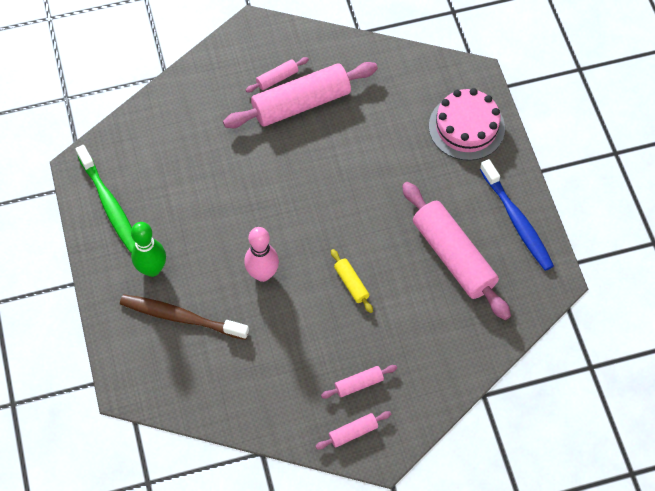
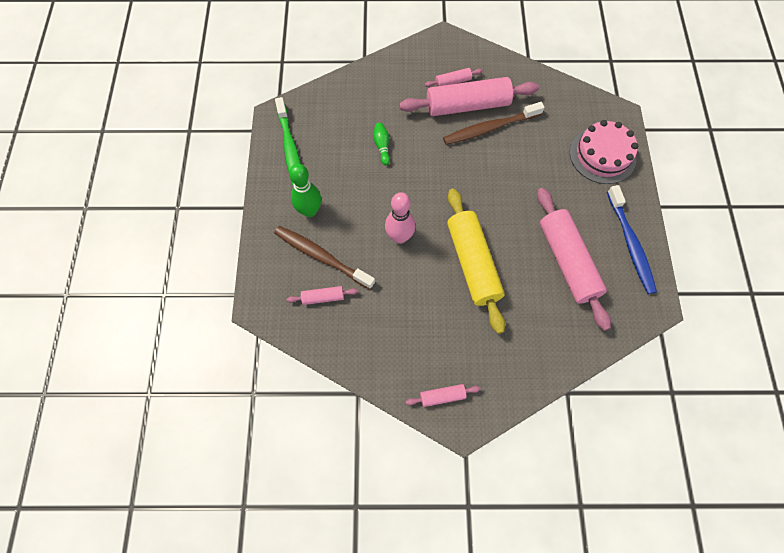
camera: 15 degrees right, 5 degrees up
pink rolling pin [321,365,397,398] -> pink rolling pin moved to [286,286,358,305]
yellow rolling pin [331,249,373,313] -> yellow rolling pin [447,188,505,334], size x2.26
none -> green bowling pin [373,123,390,165]
none -> brown toothbrush [443,102,545,145]

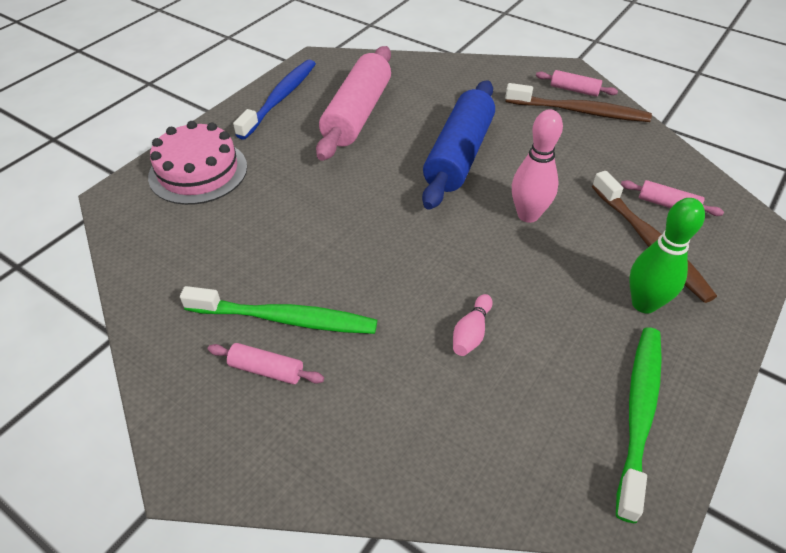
camera: 145 degrees left, 20 degrees down
green bowling pin [373,123,390,165] -> pink bowling pin [453,294,493,356]
pink rolling pin [399,77,539,116] -> green toothbrush [180,286,377,334]
brown toothbrush [443,102,545,145] -> brown toothbrush moved to [505,83,652,122]
yellow rolling pin [447,188,505,334] -> blue rolling pin [422,80,495,210]

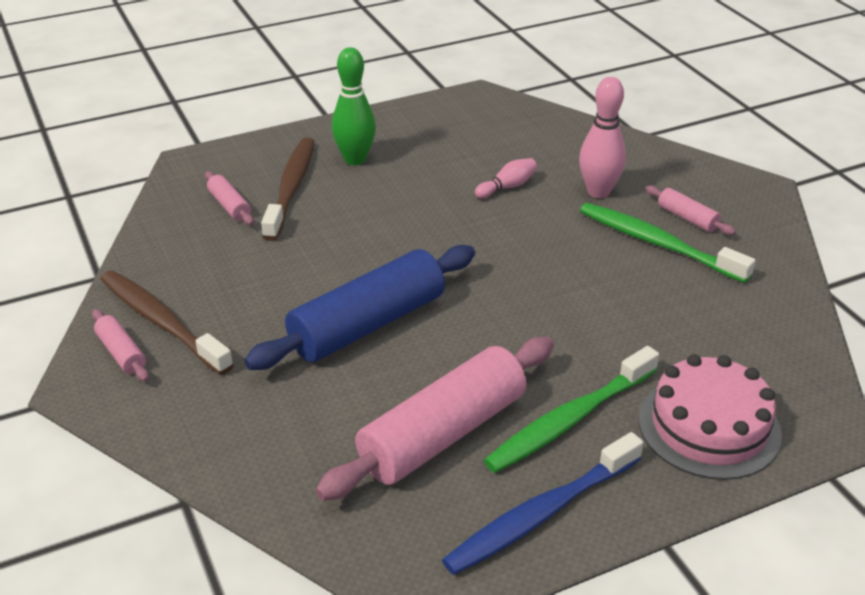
camera: 150 degrees left, 10 degrees down
pink bowling pin [512,109,563,223] -> pink bowling pin moved to [579,77,626,198]
green toothbrush [616,327,662,523] -> green toothbrush moved to [484,346,659,473]

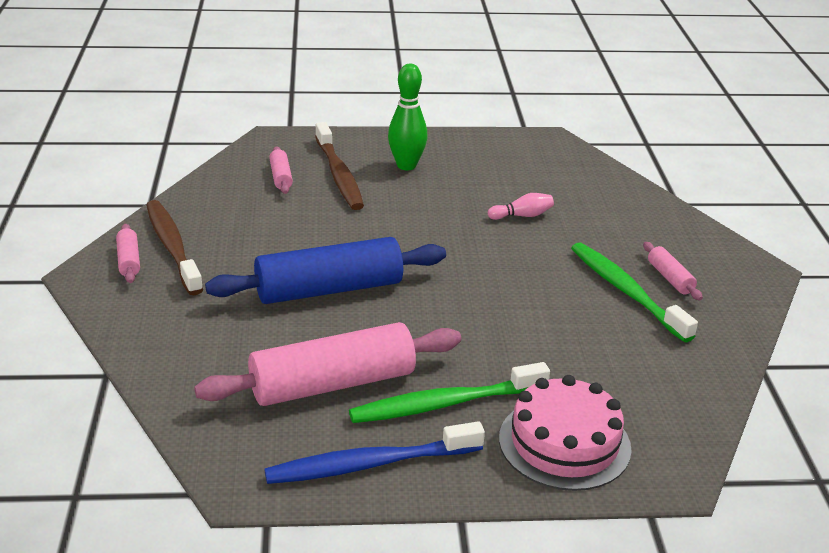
camera: 20 degrees right, 5 degrees down
brown toothbrush [261,137,315,241] -> brown toothbrush turned 135 degrees clockwise [315,122,364,210]
pink bowling pin [579,77,626,198] -> none

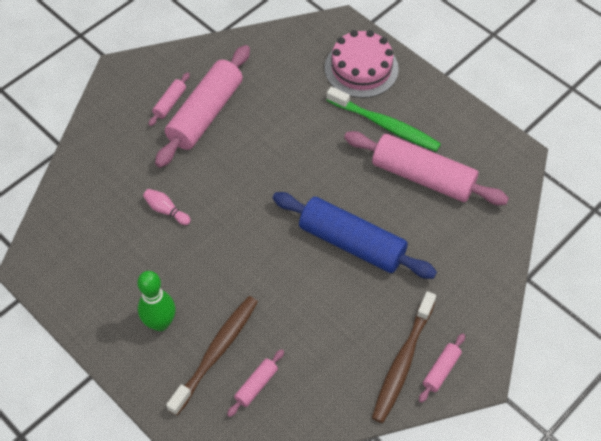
camera: 130 degrees left, 25 degrees up
blue toothbrush [264,421,485,484] -> none
green toothbrush [571,242,698,342] -> pink rolling pin [155,45,250,168]

